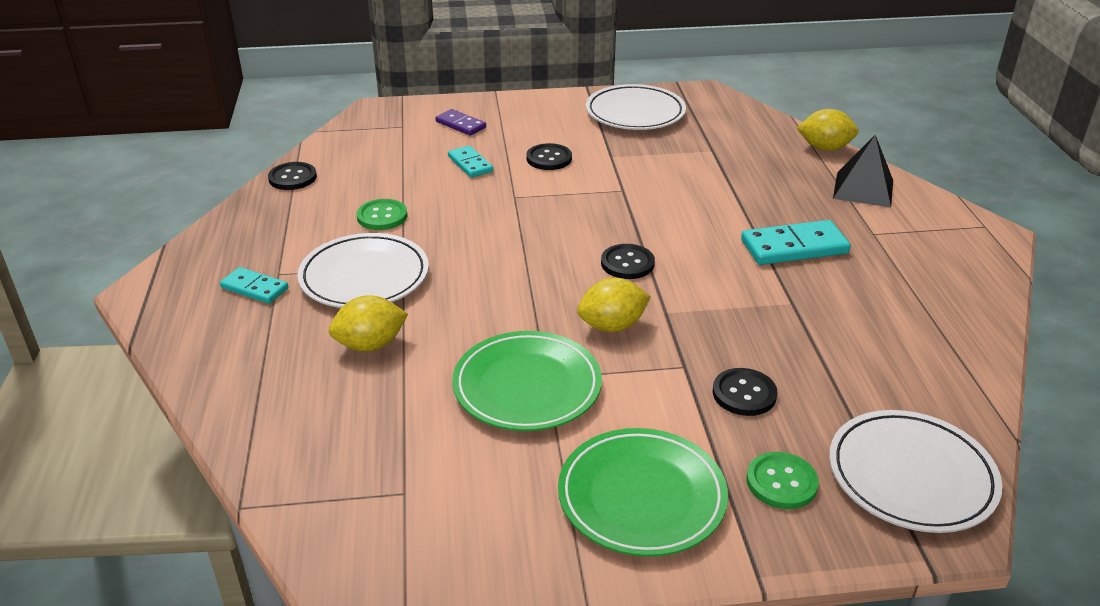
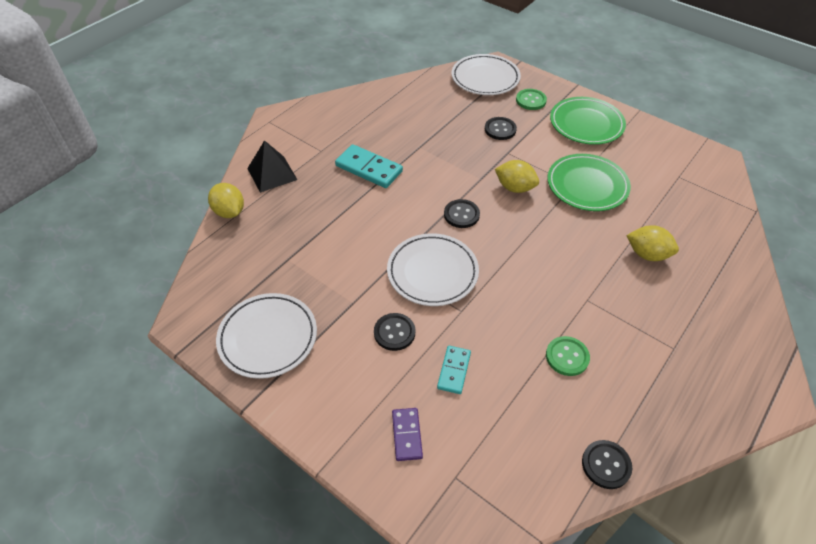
camera: 135 degrees left, 15 degrees up
turquoise domino [220,267,288,304] -> none
white plate [297,233,429,308] -> white plate moved to [387,233,479,306]

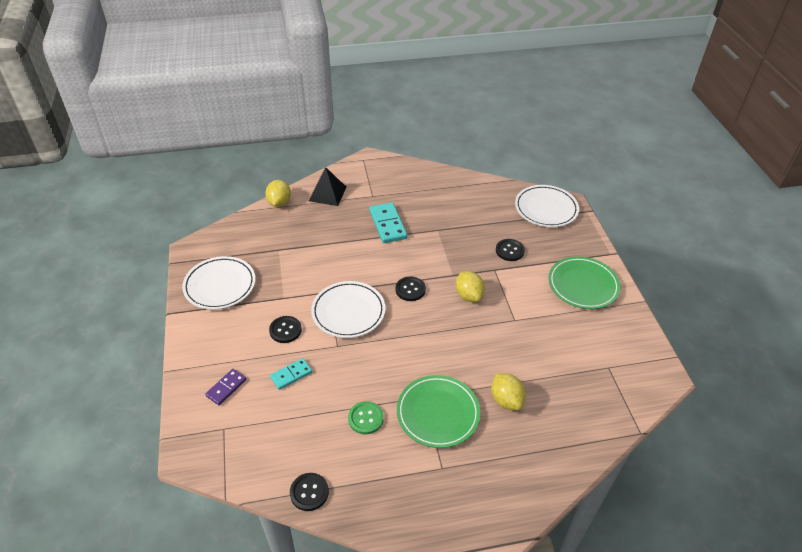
camera: 40 degrees right, 5 degrees down
green button [516,89,547,110] -> none
green plate [547,154,631,211] -> green plate moved to [397,375,480,448]

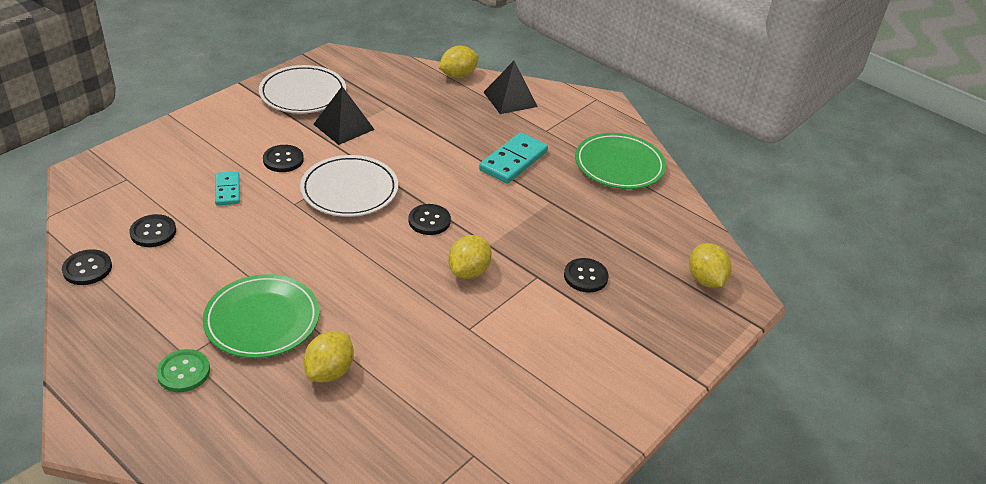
camera: 50 degrees right, 5 degrees down
purple domino [205,369,246,405] -> none
turquoise domino [270,358,312,390] -> turquoise domino turned 60 degrees clockwise [215,171,240,206]
green button [348,401,384,434] -> green button moved to [156,349,210,392]
white plate [515,185,579,227] -> yellow lemon [689,243,732,288]
green plate [548,256,621,309] -> green plate moved to [575,133,666,189]
none -> black button [129,214,176,247]
none -> black pyramid [313,86,375,145]

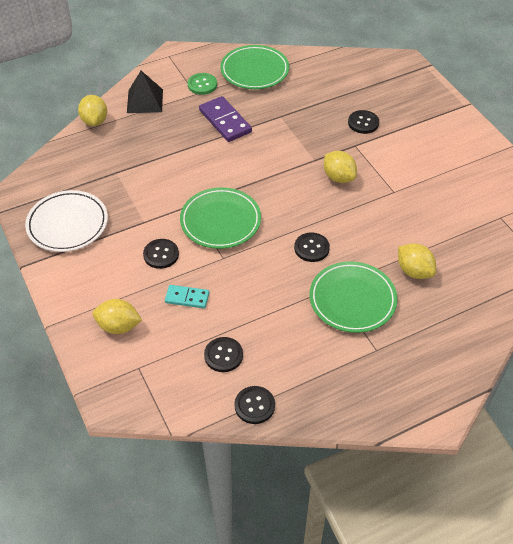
camera: 65 degrees left, 10 degrees up
green button [156,349,210,392] -> green button moved to [188,73,217,95]
white plate [300,155,398,217] -> green plate [180,187,261,249]
black pyramid [313,86,375,145] -> none
black button [408,204,451,235] -> black button moved to [294,232,330,262]
turquoise domino [479,132,548,184] -> purple domino [199,96,252,142]
yellow lemon [689,243,732,288] -> yellow lemon moved to [92,299,142,334]

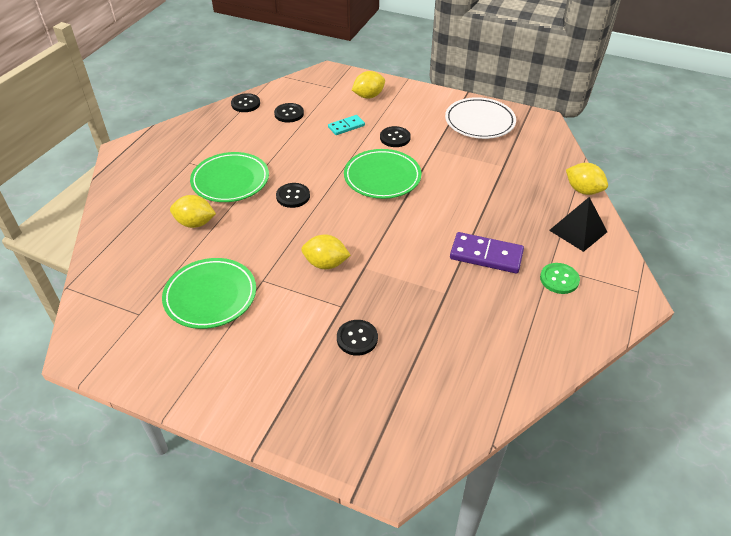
camera: 140 degrees right, 5 degrees down
green plate [220,45,289,89] -> green plate moved to [162,258,256,329]

